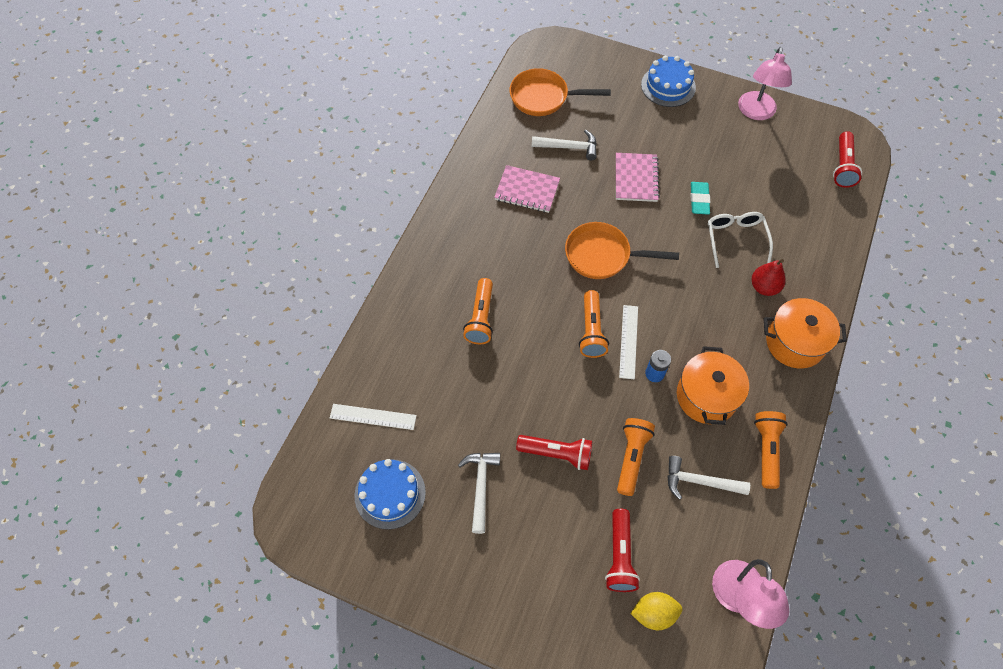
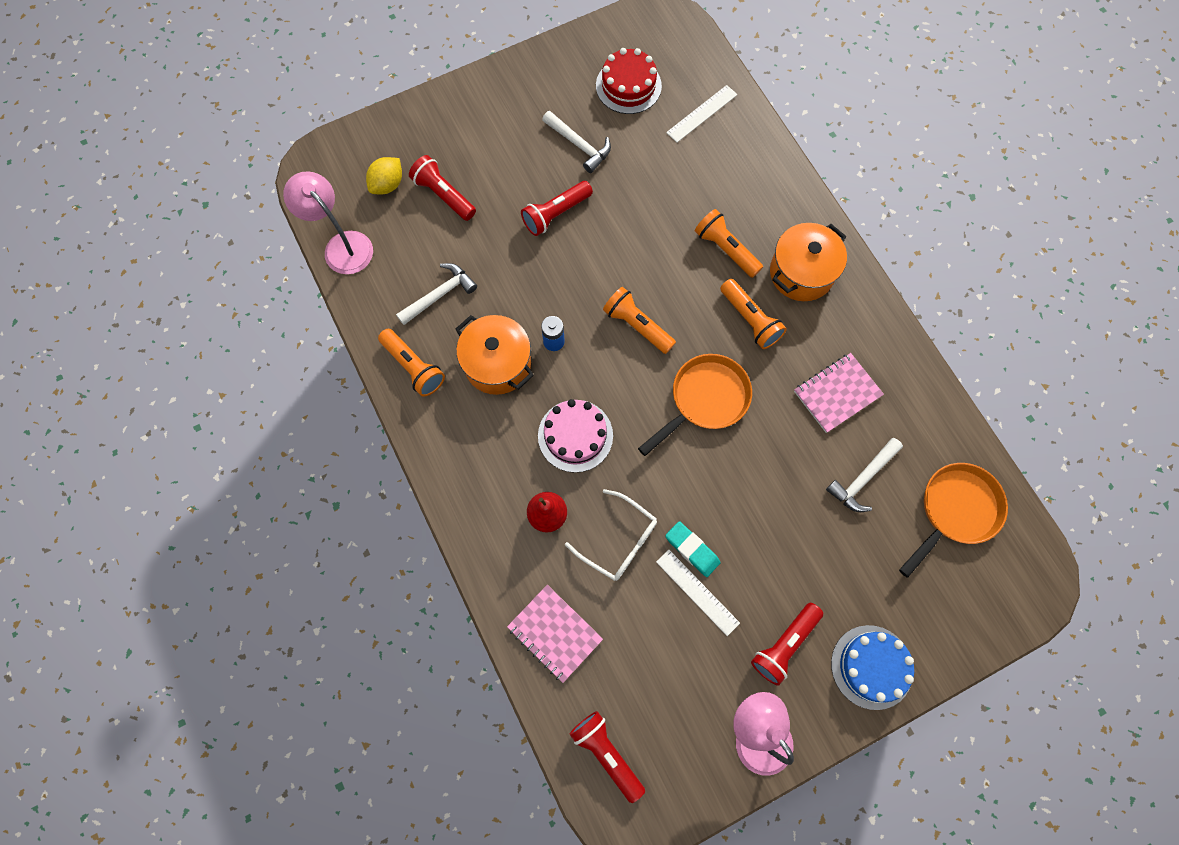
camera: 130 degrees right, 10 degrees up
blue cake [354,459,426,530] -> red cake [596,48,662,114]
pink notebook [616,153,660,202] -> pink notebook moved to [507,585,603,683]
orange flashlight [617,418,655,496] -> orange flashlight moved to [720,279,787,349]
white ruler [619,305,638,379] -> white ruler moved to [656,550,740,636]
orange pot [764,298,847,368] -> orange pot moved to [770,223,847,301]
none -> pink cake [538,399,613,473]
none -> red flashlight [751,603,823,686]

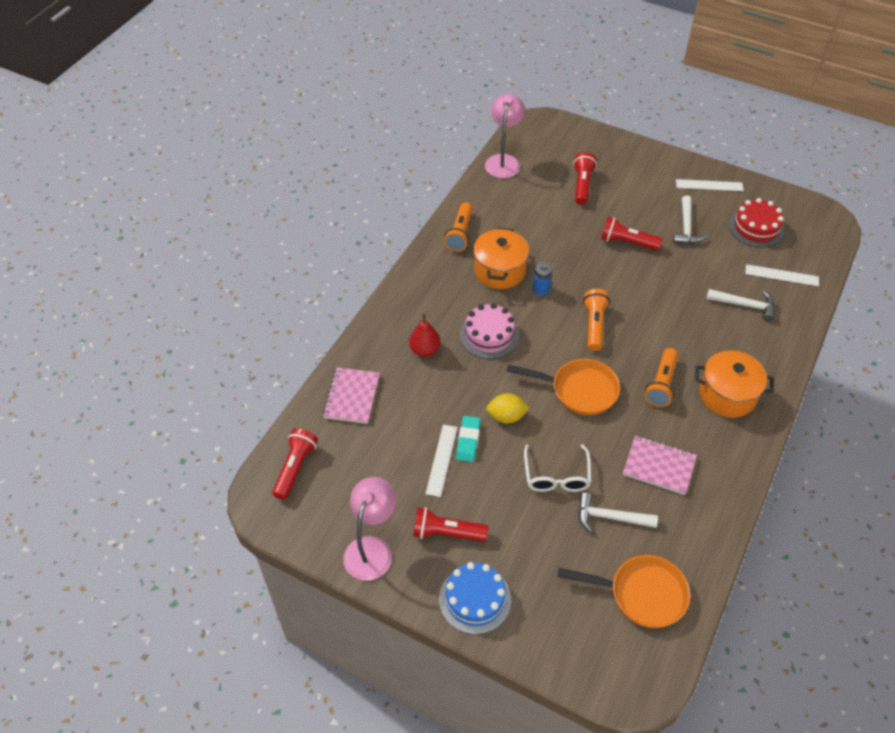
camera: 55 degrees right, 20 degrees down
yellow lemon [366,157,402,194] -> yellow lemon moved to [486,393,530,423]
white hammer [396,263,477,325] -> white hammer moved to [706,289,775,321]
white glasses [565,489,657,581] -> white glasses moved to [524,444,592,492]
orange flashlight [695,209,763,278] -> none
none -> white ruler [676,179,744,191]

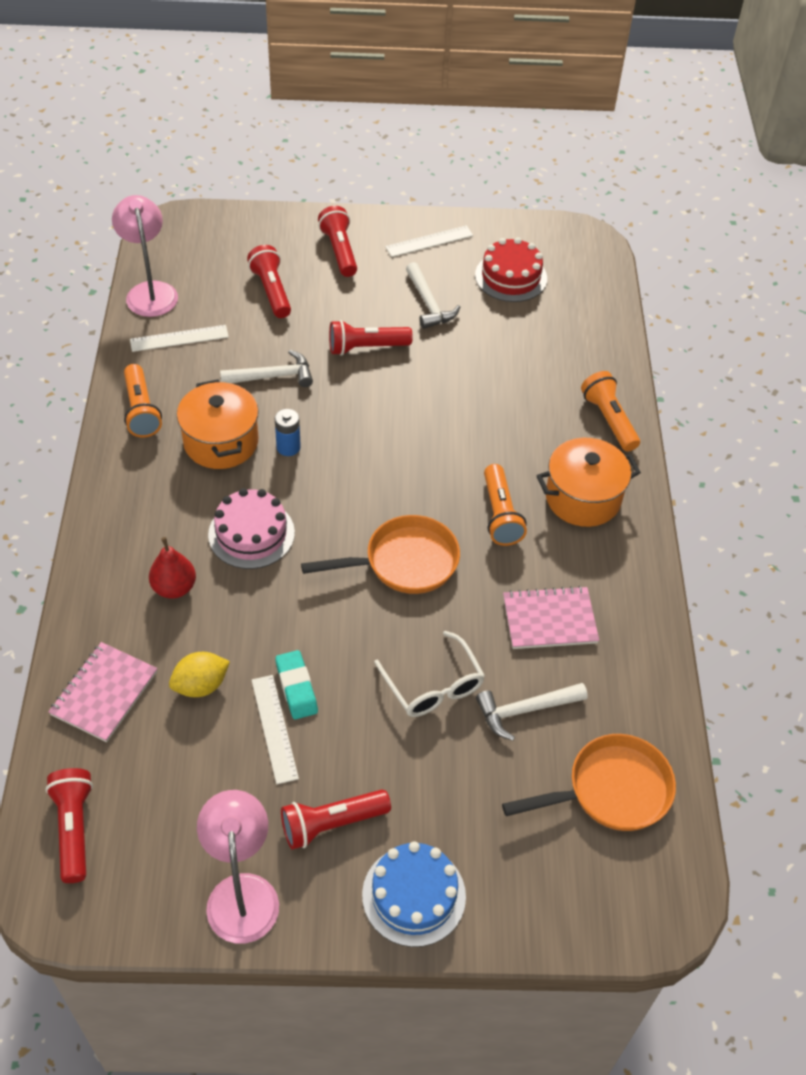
camera: 30 degrees left, 0 degrees up
pink notebook [323,367,380,424] -> pink notebook turned 45 degrees clockwise [48,642,157,742]
yellow lemon [486,393,530,423] -> yellow lemon moved to [169,652,230,697]
orange flashlight [583,289,610,351] -> orange flashlight moved to [581,371,640,451]
white hammer [706,289,775,321] -> white hammer moved to [220,350,313,387]
white ruler [745,264,819,286] -> white ruler moved to [130,325,229,352]
none -> red flashlight [318,206,357,277]

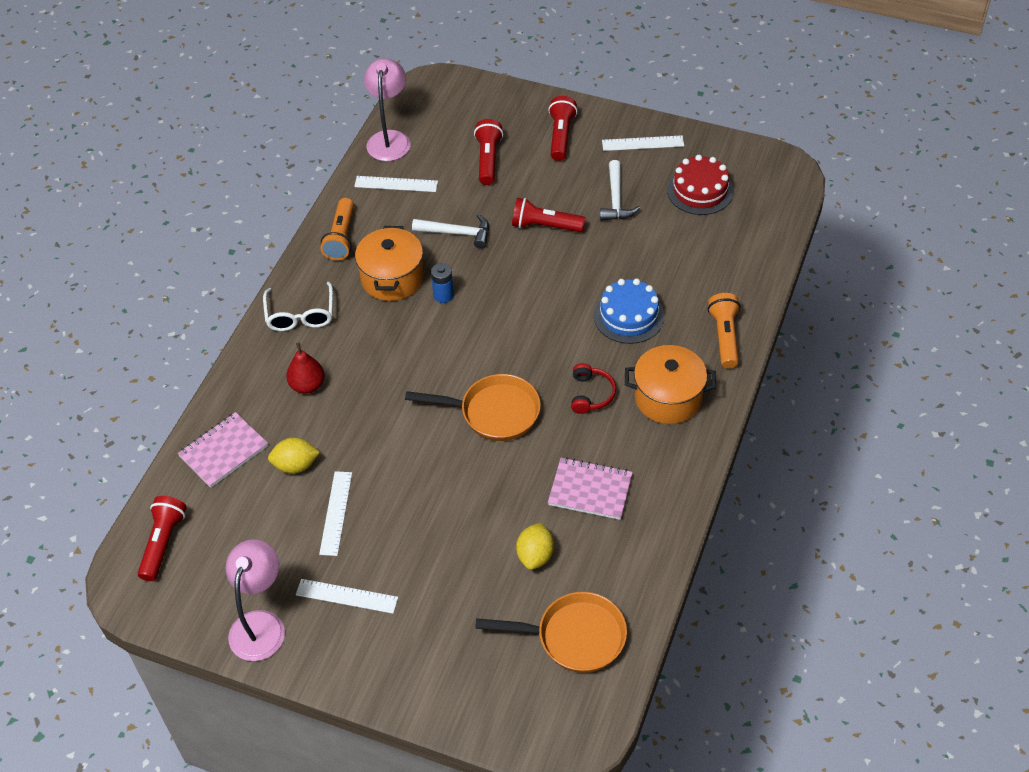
camera: 25 degrees right, 0 degrees up
pink cake [208,488,295,569] -> none
turquoise eraser [275,650,318,720] -> none
red flashlight [281,789,391,850] -> white ruler [296,579,398,614]
blue cake [362,841,466,947] -> blue cake moved to [594,278,665,344]
white glasses [374,631,485,717] -> white glasses moved to [263,282,333,331]
white hammer [476,683,588,741] -> yellow lemon [516,523,554,570]
orange flashlight [484,464,527,546] -> red headphones [571,363,616,414]

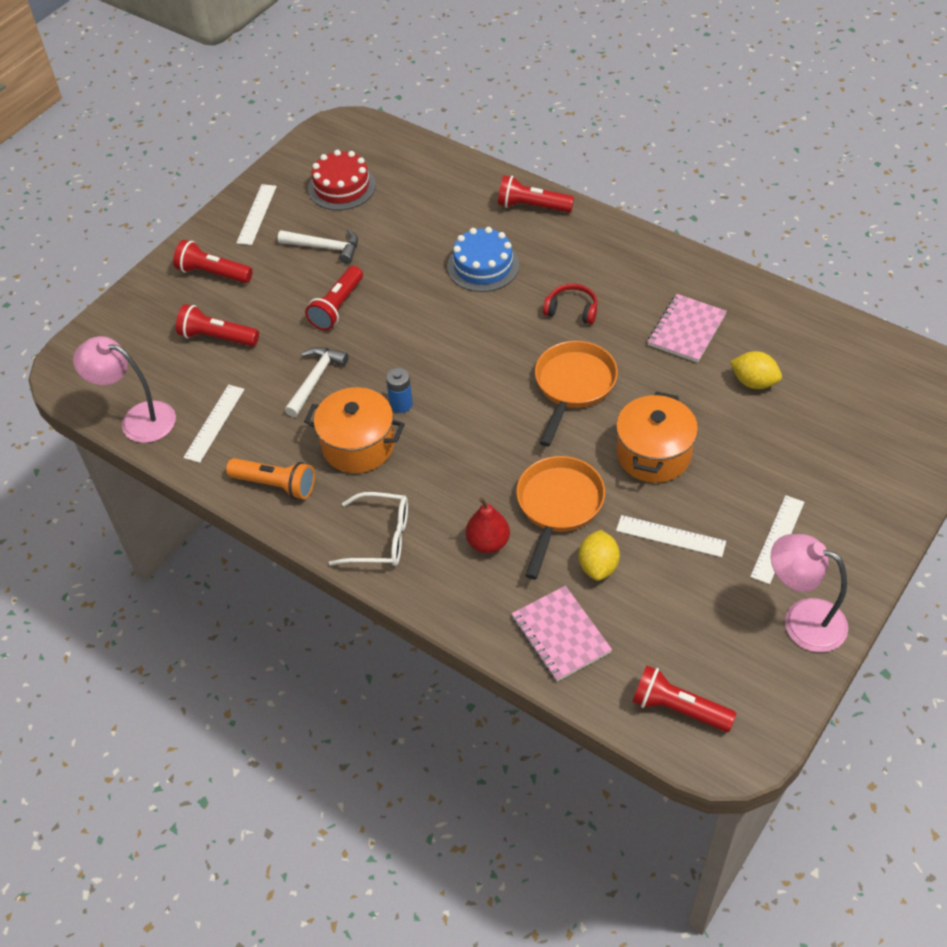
camera: 75 degrees left, 0 degrees up
orange pan [475,592,627,673] -> orange pan moved to [516,456,605,579]
orange pot [625,345,716,424] -> orange pot moved to [616,391,698,483]
orange flashlight [708,293,740,368] -> red flashlight [498,175,574,212]

